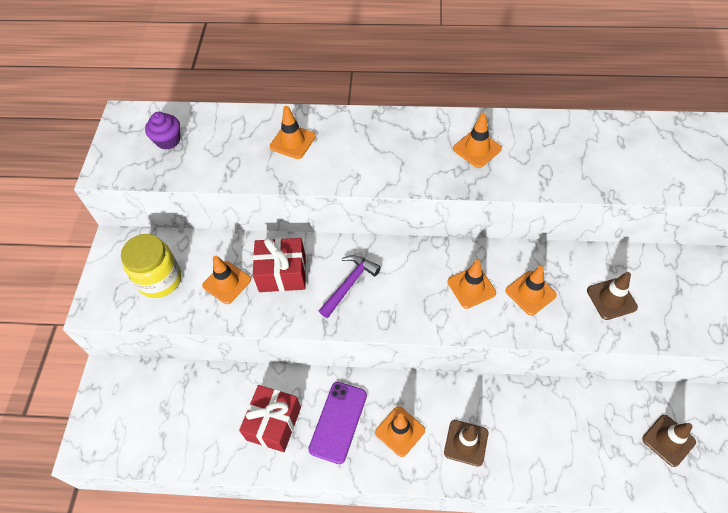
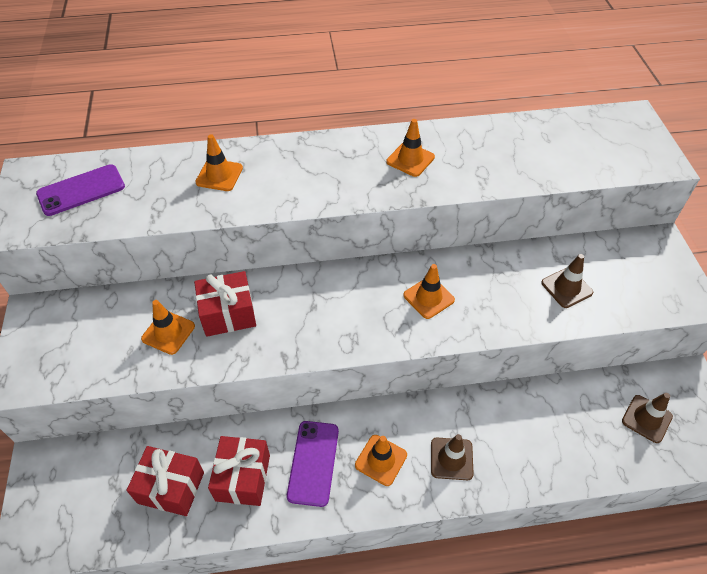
camera: 15 degrees left, 5 degrees down
yellow jar [121,234,181,298] -> none
purple cupcake [145,112,180,150] -> purple phone [36,164,125,216]
purple hammer [319,255,381,318] -> none
orange traffic cone [505,266,557,316] -> none
none -> red gift [126,446,204,516]

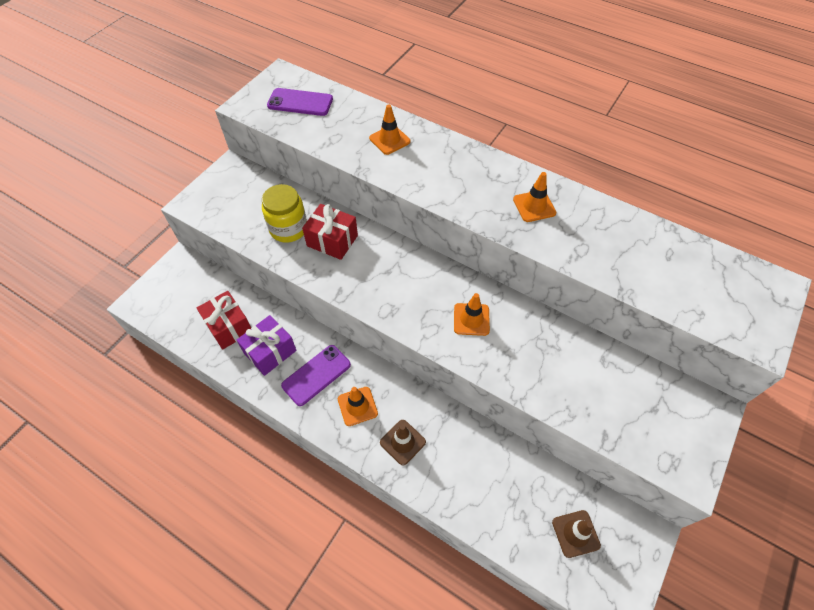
camera: 40 degrees right, 5 degrees up
orange traffic cone [141,300,195,355] -> yellow jar [262,184,307,243]
red gift [208,436,270,506] -> purple gift [237,315,297,376]
brown traffic cone [541,254,593,308] -> none

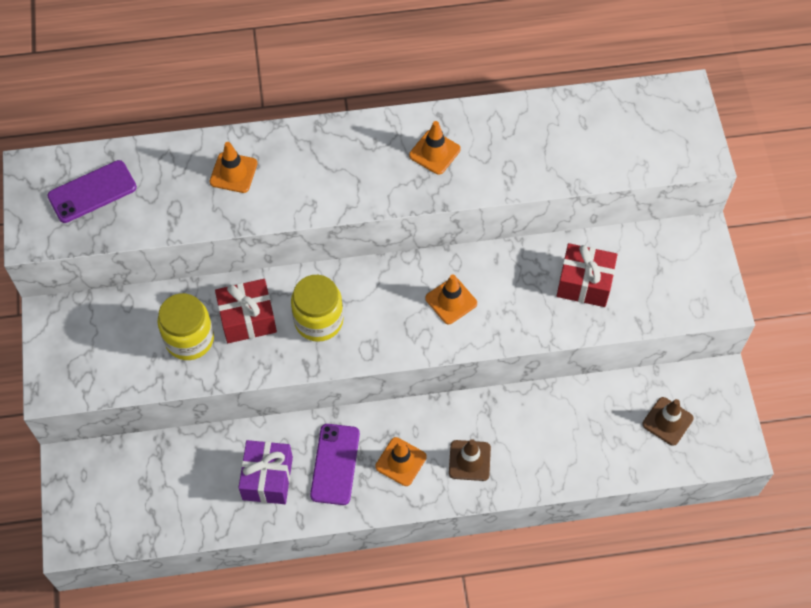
camera: 40 degrees left, 5 degrees up
red gift [196,291,251,350] -> red gift moved to [557,243,617,307]
none -> yellow jar [291,275,344,342]

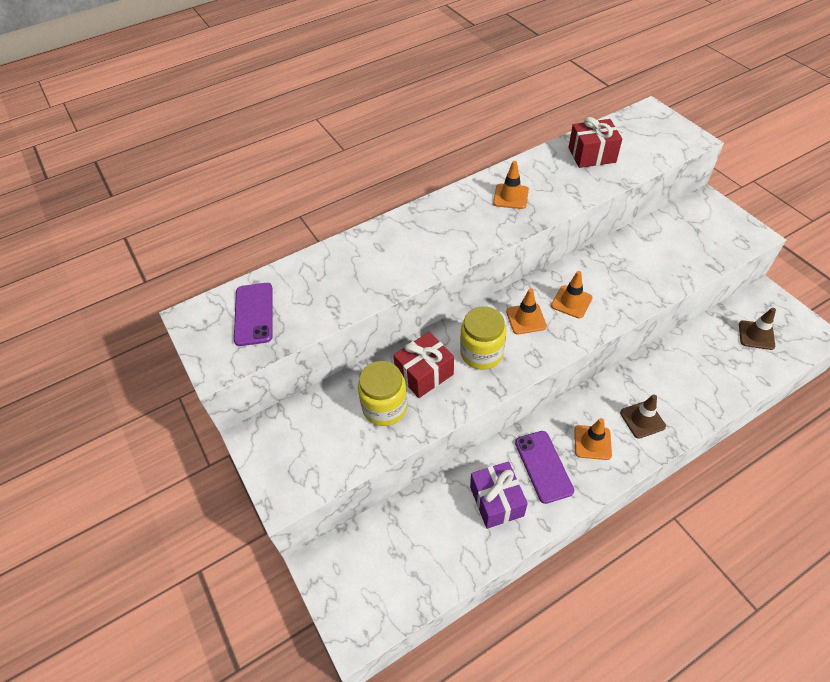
camera: 20 degrees left, 10 degrees down
purple phone [47,160,137,223] -> purple phone turned 45 degrees counterclockwise [234,283,273,346]
orange traffic cone [210,142,257,193] -> orange traffic cone moved to [506,288,547,335]
red gift [557,243,617,307] -> red gift moved to [568,117,622,168]

